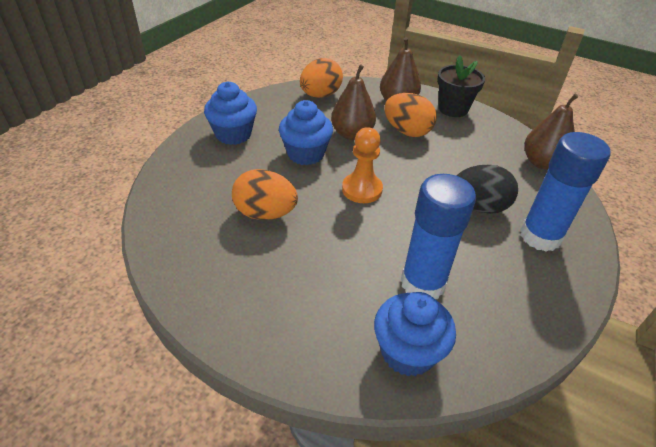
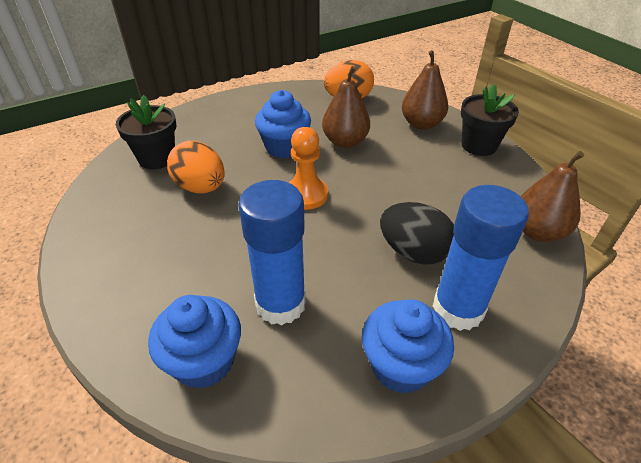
camera: 30 degrees right, 0 degrees up
blue cupcake [204,81,257,145] -> blue cupcake moved to [362,299,454,394]
orange egg [385,93,437,137] -> none
none -> black flower pot [116,95,176,169]

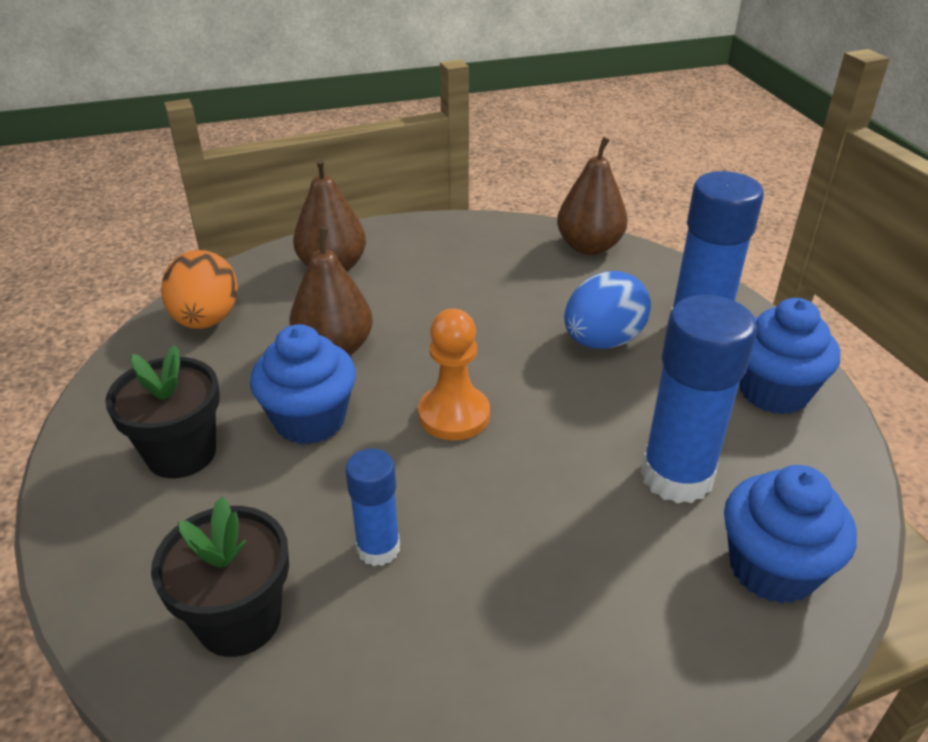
camera: 75 degrees left, 5 degrees down
orange egg [167,141,225,194] -> blue glue stick [345,448,400,566]
black egg [380,202,454,264] -> blue egg [564,271,651,349]
black flower pot [461,84,519,156] -> black flower pot moved to [105,345,220,478]

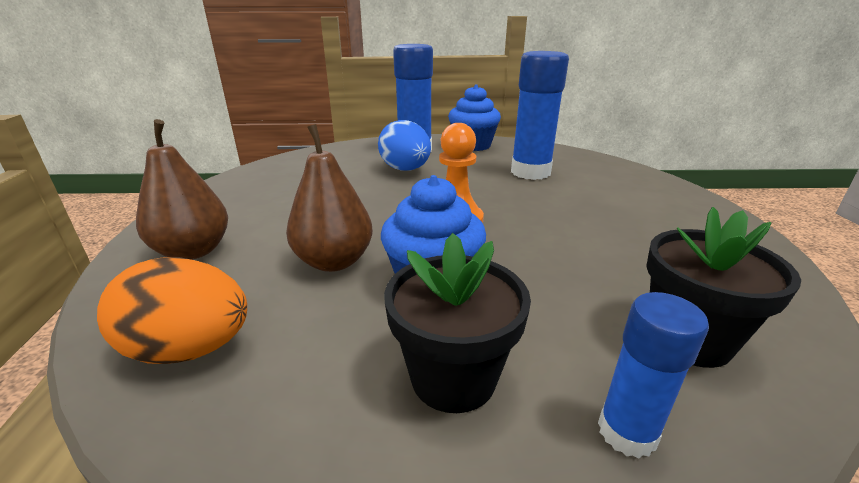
camera: 75 degrees left, 10 degrees down
blue glue stick [345,448,400,566] -> blue glue stick moved to [598,292,709,458]
brown pear [557,137,628,255] -> none
blue cupcake [724,465,857,604] -> none

